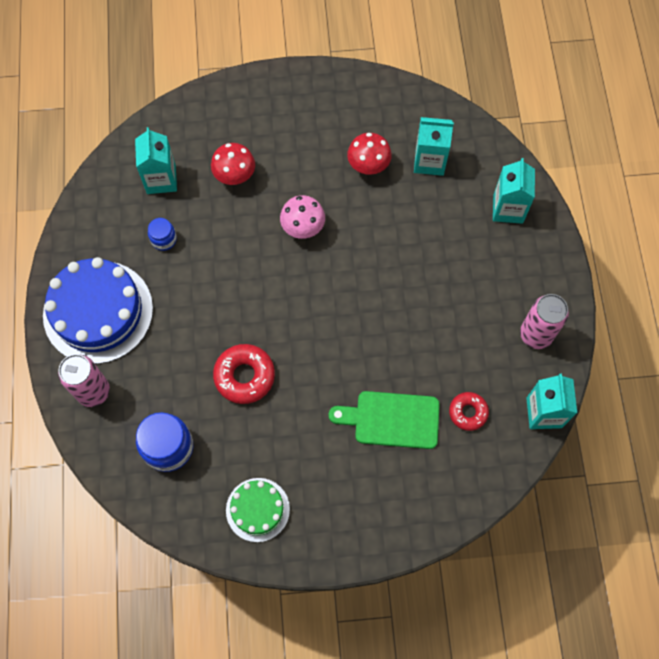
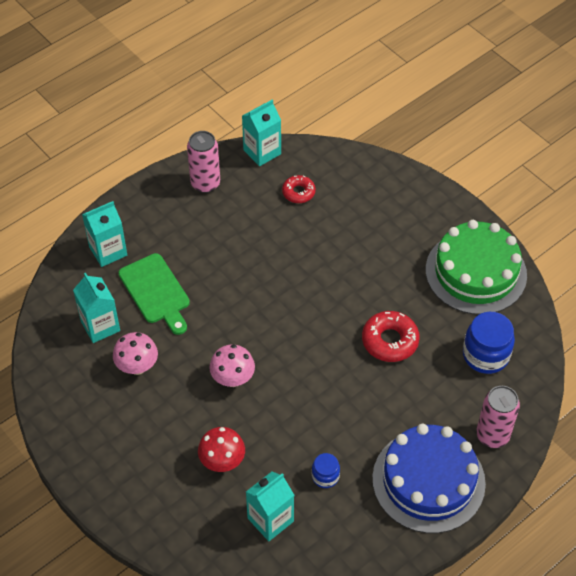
camera: 125 degrees left, 15 degrees down
green cake [226,478,290,542] -> green cake [426,220,527,315], size x1.84
green cutting board [329,391,440,449] -> green cutting board moved to [118,253,190,335]
red mushroom [347,133,392,175] -> pink mushroom [113,332,158,375]

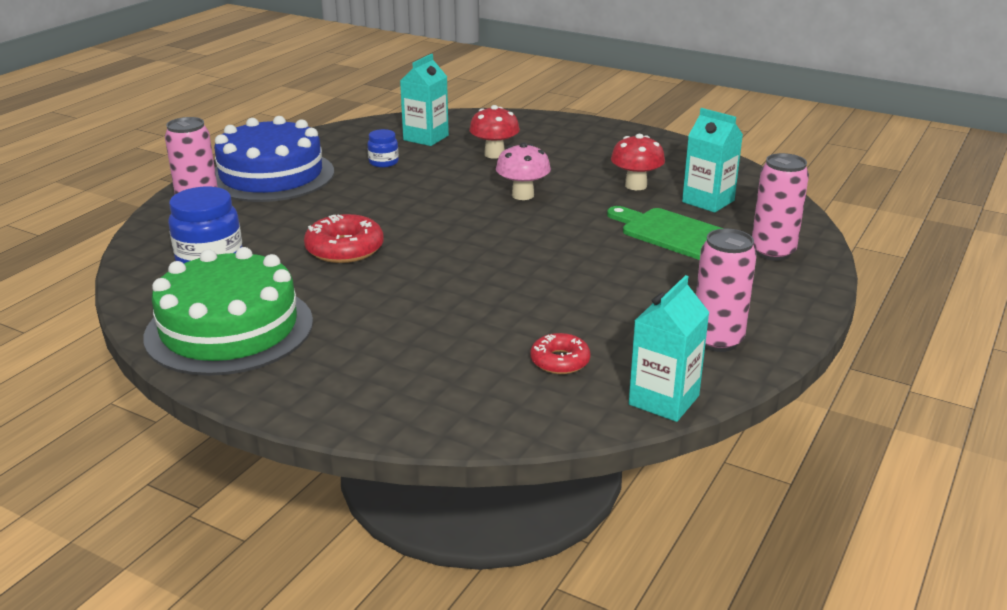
camera: 160 degrees right, 25 degrees down
turquoise carton [82,201,127,267] -> pink can [752,153,809,261]
pink mushroom [113,332,158,375] -> red mushroom [611,134,665,190]

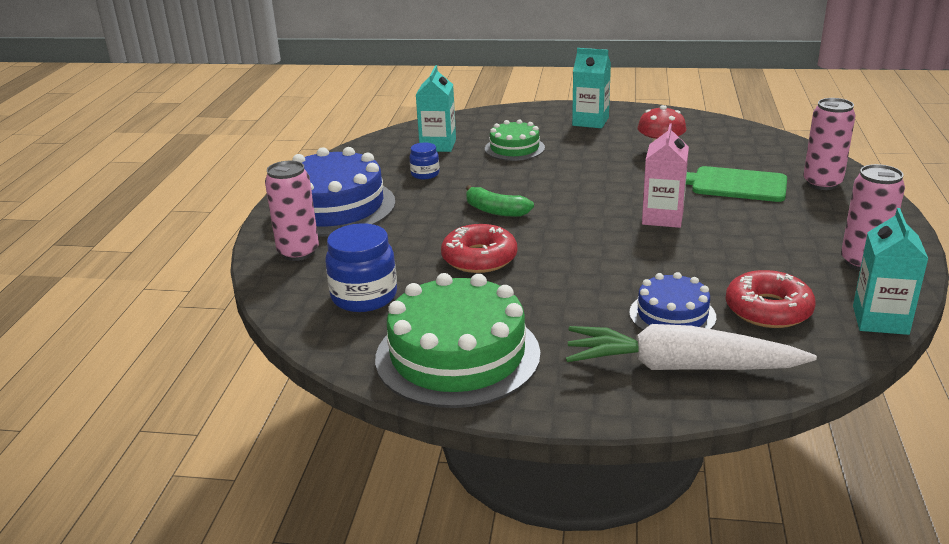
camera: 20 degrees left, 0 degrees up
red mushroom [469,105,520,159] -> green cake [485,119,545,161]
pink mushroom [496,142,551,200] -> none
red donut [530,333,591,374] -> red donut [726,270,816,328], size x1.58
turquoise carton [682,108,743,213] -> turquoise carton moved to [572,48,611,128]
none -> green banana [466,185,534,217]
none -> white carrot [566,324,817,370]
none -> blue cake [629,272,716,330]
none -> pink carton [642,123,689,228]

